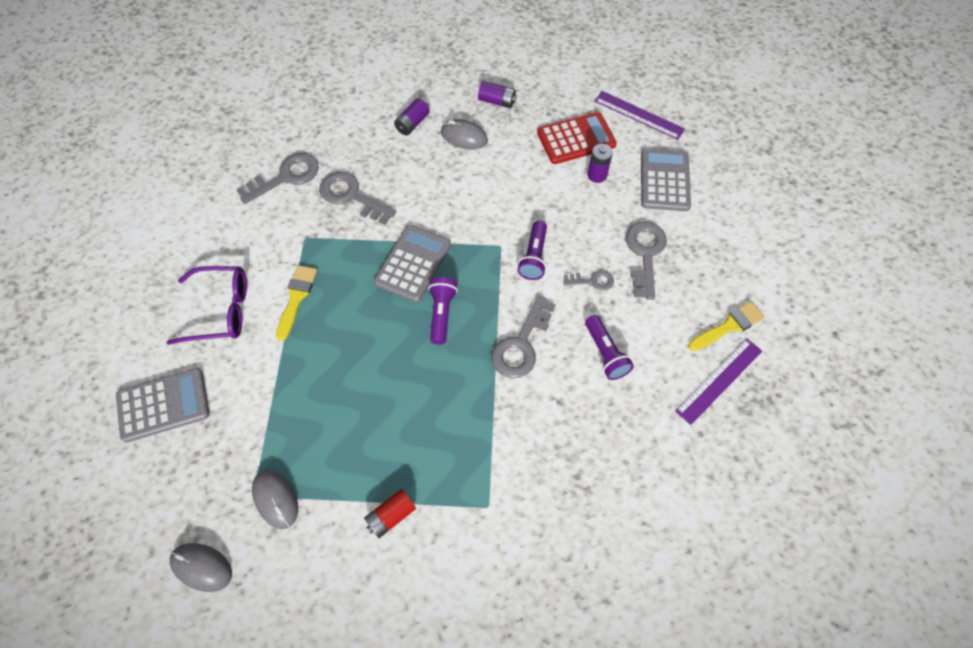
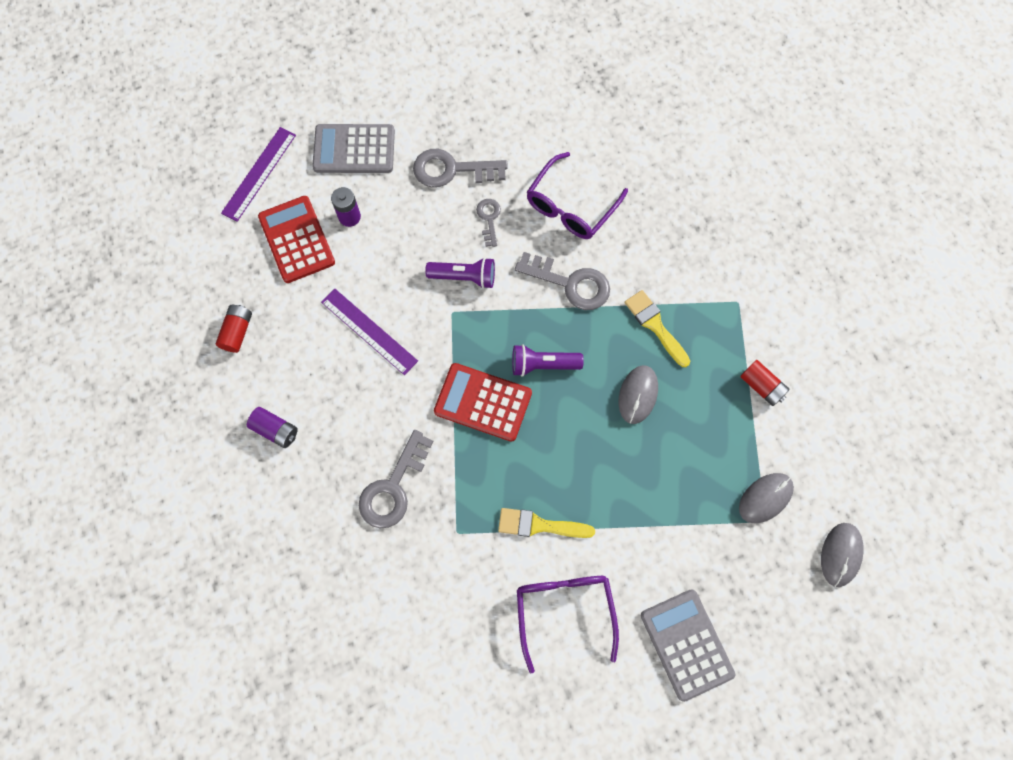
camera: 95 degrees left, 10 degrees up
grey key [236,153,319,204] -> none
grey calculator [374,225,451,302] -> red calculator [434,363,532,442]
grey mouse [441,119,488,150] -> grey mouse moved to [618,365,658,424]
purple battery [478,81,516,108] -> red battery [215,305,252,353]
purple flashlight [585,315,634,380] -> purple glasses [527,152,628,239]
purple ruler [675,339,762,425] -> purple ruler moved to [321,289,418,375]
yellow brush [688,301,765,351] -> yellow brush moved to [625,290,690,367]

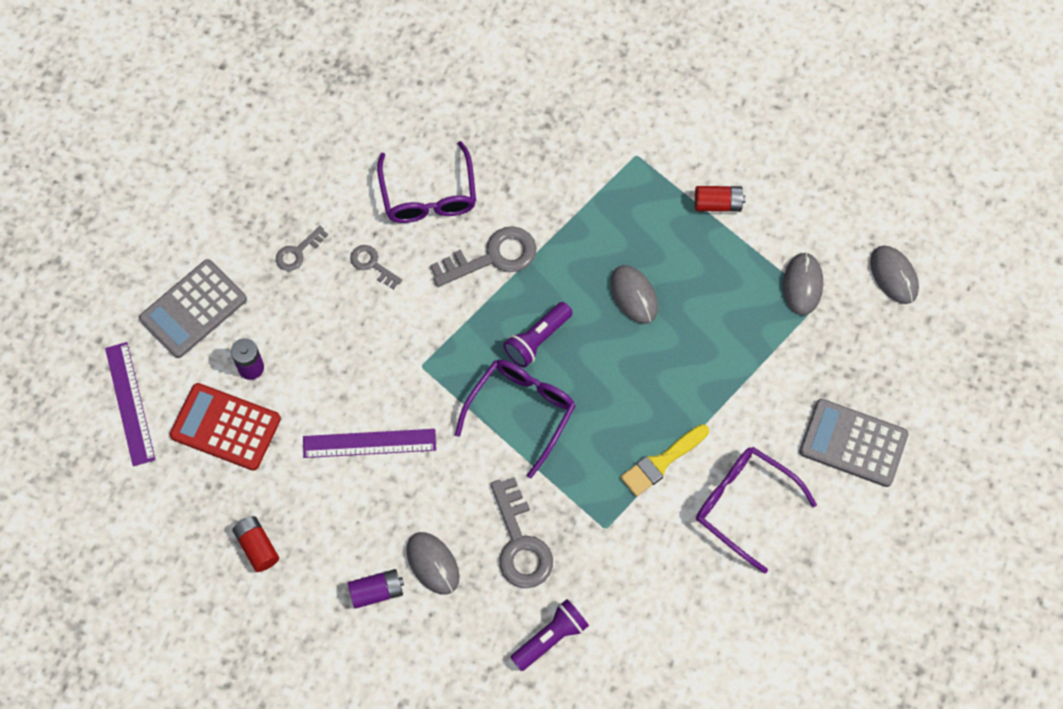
camera: 45 degrees left, 5 degrees down
grey key [413,149,508,188] -> grey key [276,226,328,271], size x0.55
purple flashlight [425,257,495,289] -> purple flashlight moved to [510,599,589,671]
red calculator [434,363,532,442] -> purple glasses [455,359,576,478]
yellow brush [625,290,690,367] -> none
none -> grey mouse [406,532,459,595]

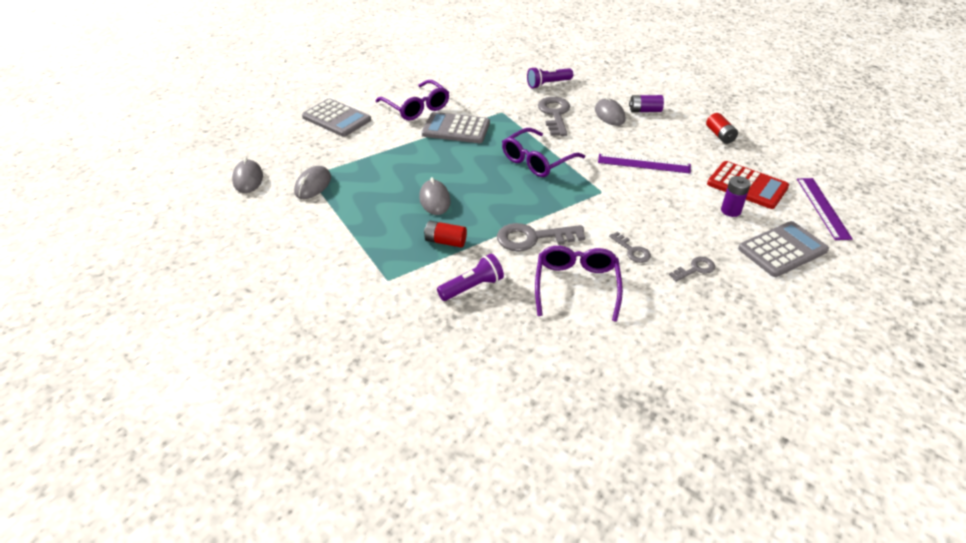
camera: 165 degrees left, 25 degrees down
purple flashlight [503,302,573,368] -> purple flashlight moved to [437,254,504,301]
yellow brush [620,424,709,497] -> grey calculator [422,112,490,143]
red battery [695,186,746,212] -> red battery moved to [424,221,467,248]

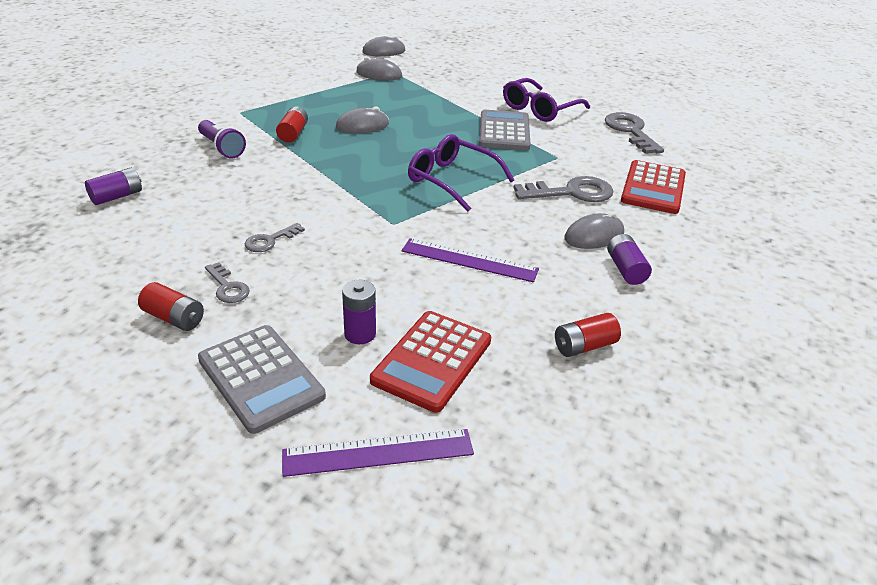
camera: 80 degrees right, 5 degrees down
grey calculator [302,98,371,137] -> none
grey key [497,223,585,251] -> grey key moved to [605,112,664,154]
purple flashlight [527,67,573,89] -> red calculator [621,160,686,214]
purple glasses [535,246,623,322] -> none
purple ruler [598,154,691,174] -> purple ruler turned 75 degrees counterclockwise [402,238,539,282]
none -> purple battery [85,168,142,205]
none -> red battery [138,282,204,331]

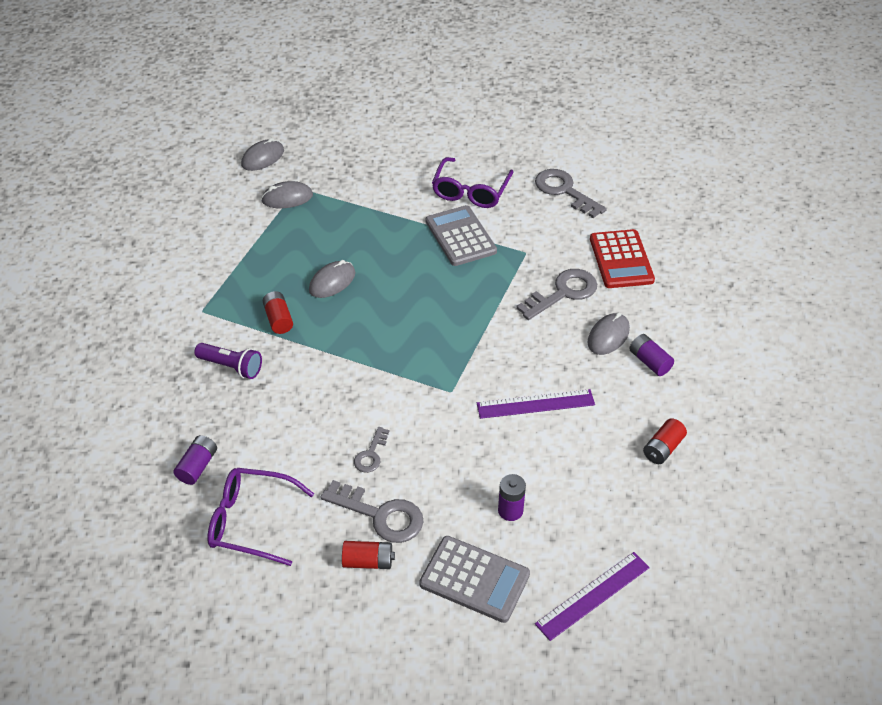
camera: 25 degrees left, 10 degrees up
grey key [205,262,250,303] -> grey key [321,480,424,543], size x1.81
red calculator [370,311,491,413] -> none
purple glasses [408,134,515,212] -> purple glasses moved to [207,468,314,566]

